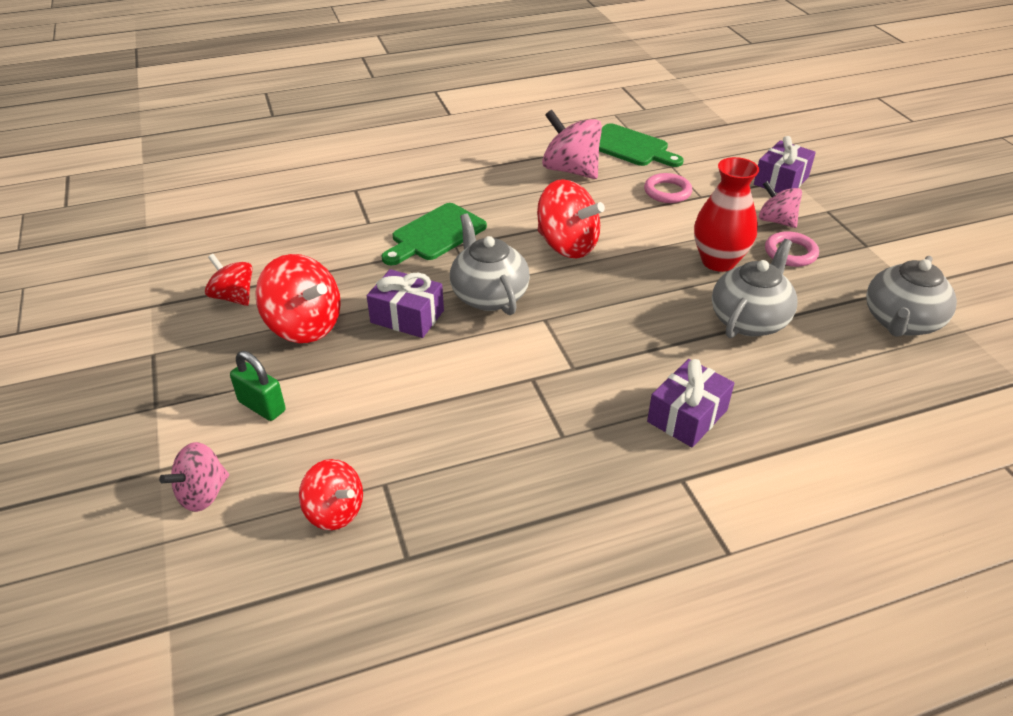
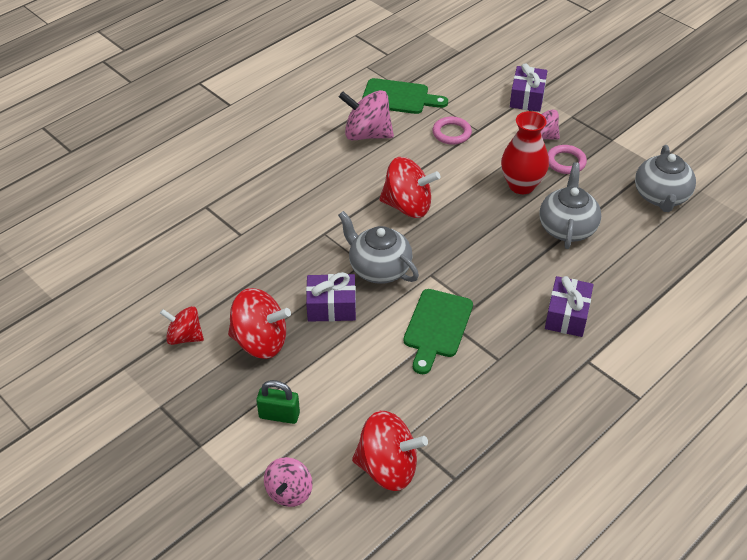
camera: 25 degrees left, 5 degrees up
red spinning top [299,459,363,530] -> red spinning top [352,411,428,491], size x1.60
green cutting board [382,203,487,265] -> green cutting board moved to [404,289,473,374]

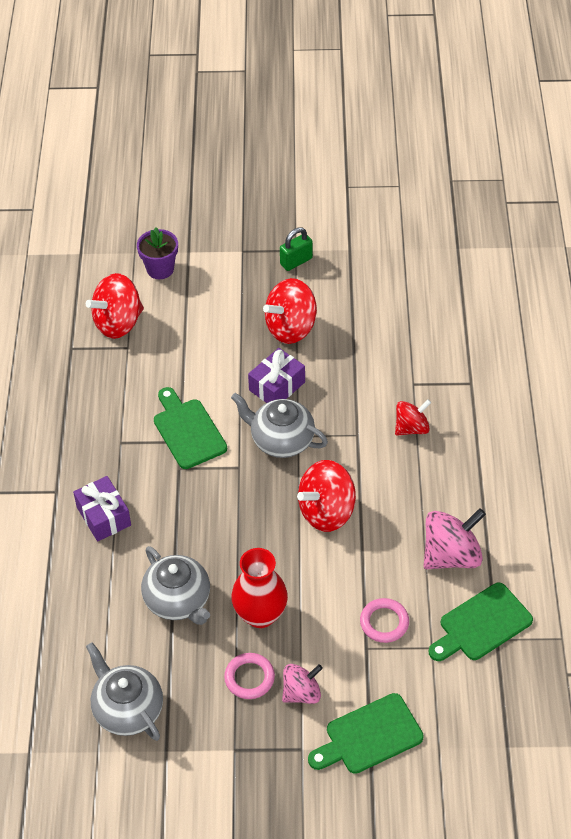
camera: 135 degrees right, 5 degrees up
red spinning top [160,306,204,345] -> red spinning top moved to [395,399,431,436]
green padlock [256,380,300,424] -> green padlock moved to [280,227,313,271]
pink spinning top [264,457,313,507] -> purple flower pot [137,227,178,279]
grey teapot [338,211,419,284] -> grey teapot turned 150 degrees counterclockwise [231,393,328,458]
purple gift [510,63,547,112] -> green cutting board [308,693,424,774]

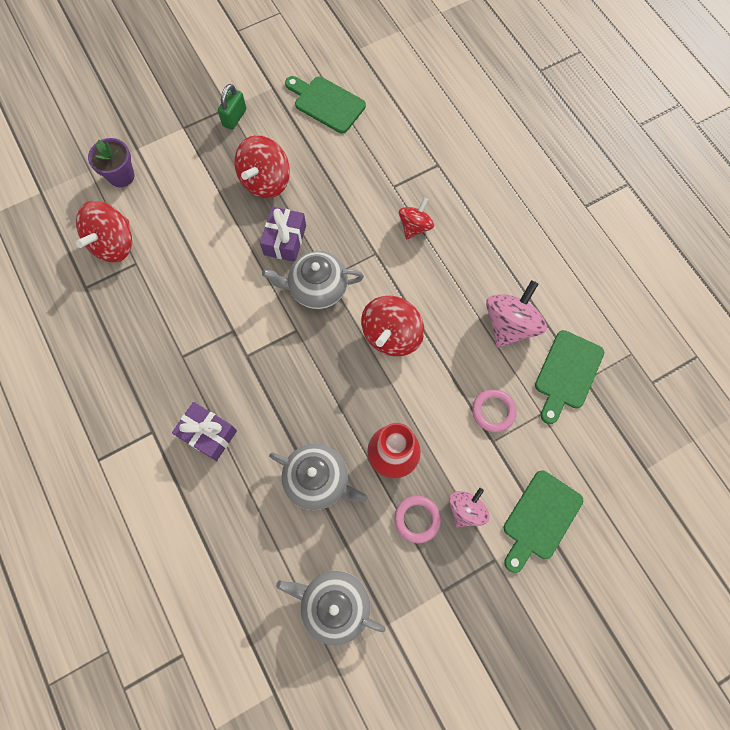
camera: 30 degrees left, 20 degrees up
green cutting board [154,387,227,469] -> green cutting board moved to [285,76,366,133]

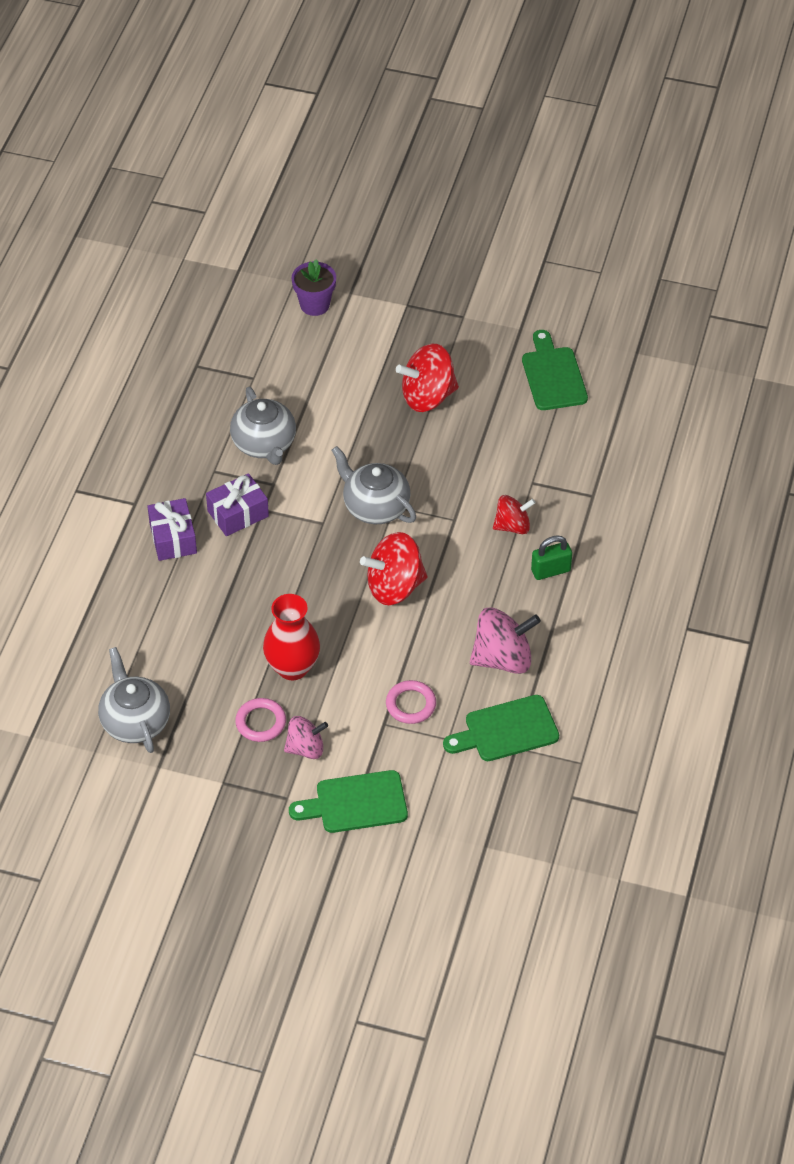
camera: 45 degrees right, 20 degrees down
red spinning top [76,201,132,263] -> none
green padlock [218,84,246,130] -> green padlock moved to [531,535,572,580]
purple gift [260,207,306,262] -> purple gift moved to [206,473,269,536]
grey teapot [269,444,368,510] -> grey teapot moved to [230,387,296,465]

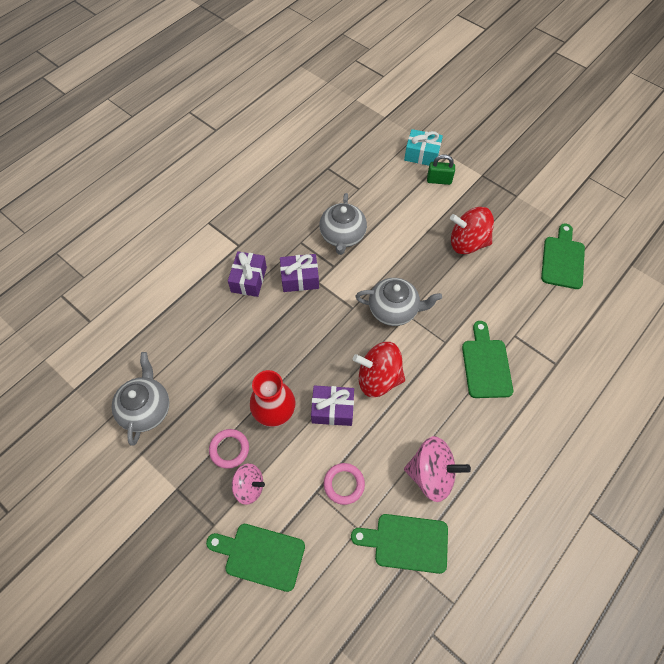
camera: 25 degrees right, 10 degrees up
purple flower pot [292,259,336,316] -> turquoise gift [404,129,443,166]
grey teapot [331,446,416,524] -> grey teapot turned 120 degrees clockwise [355,278,442,326]
red spinning top [493,495,535,534] -> green cutting board [462,321,513,398]
green padlock [531,535,572,580] -> green padlock moved to [427,154,455,185]
none -> purple gift [311,385,354,426]

